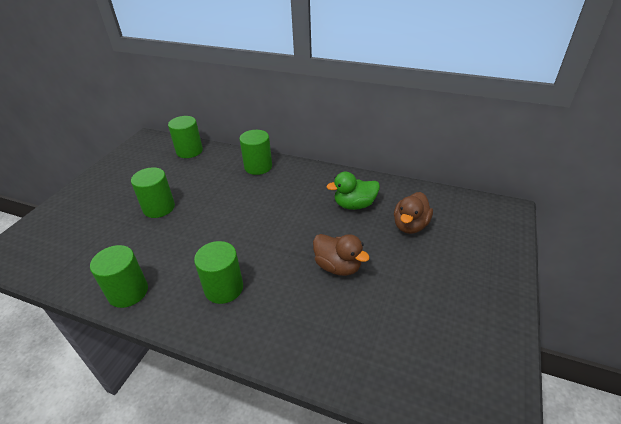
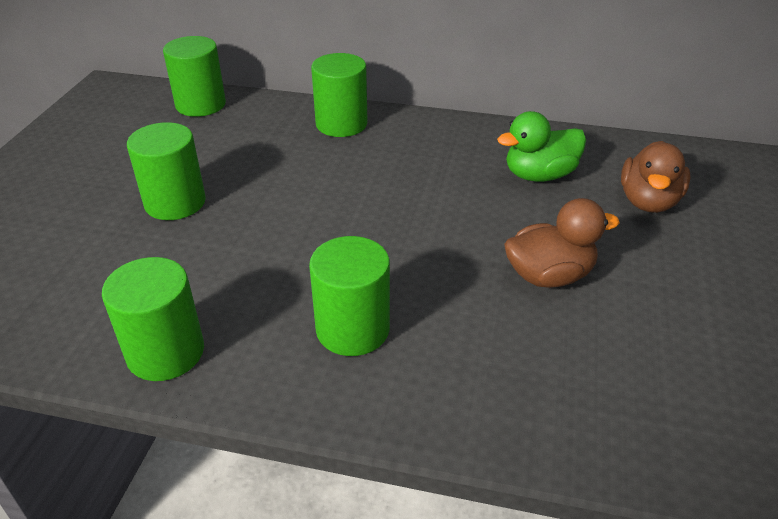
camera: 10 degrees left, 0 degrees up
brown duck [313,234,370,276] -> brown duck turned 45 degrees counterclockwise [504,198,620,288]

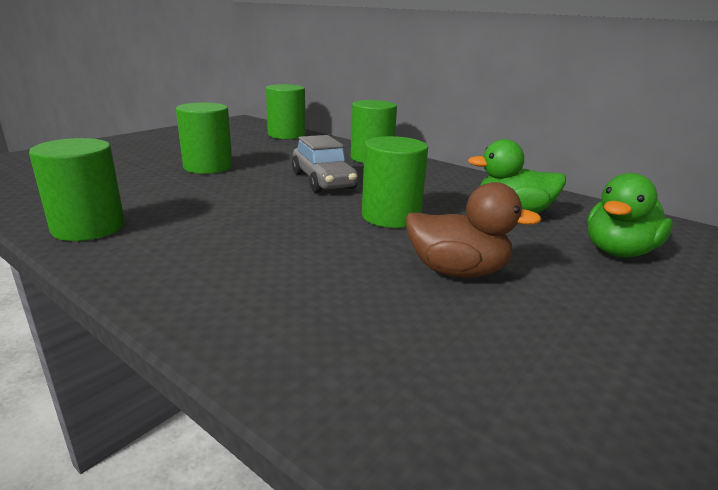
camera: 25 degrees right, 15 degrees down
green cylinder [309,236,390,356] -> green cylinder moved to [362,136,428,228]
brown duck [621,141,691,213] -> green duck [587,173,673,257]
none -> grey car [292,135,358,193]

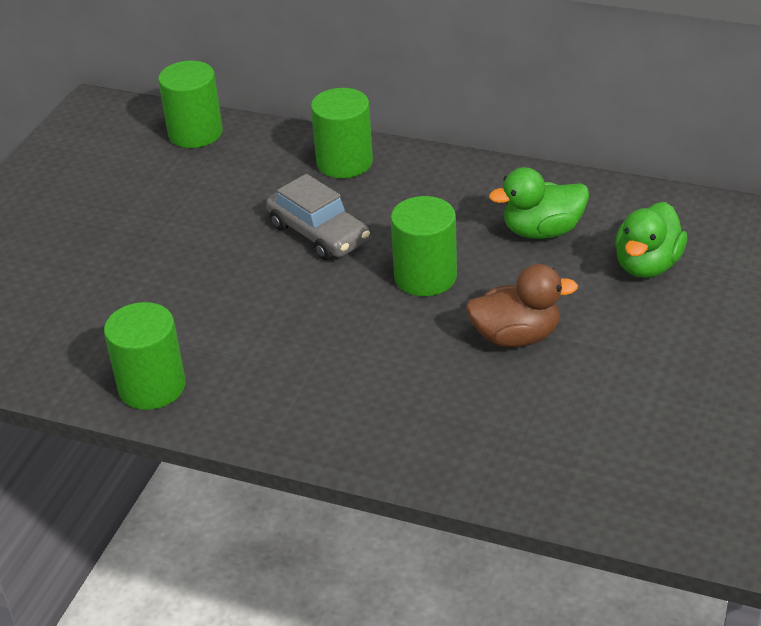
camera: 15 degrees left, 15 degrees up
green cylinder [176,102,232,174] -> none

